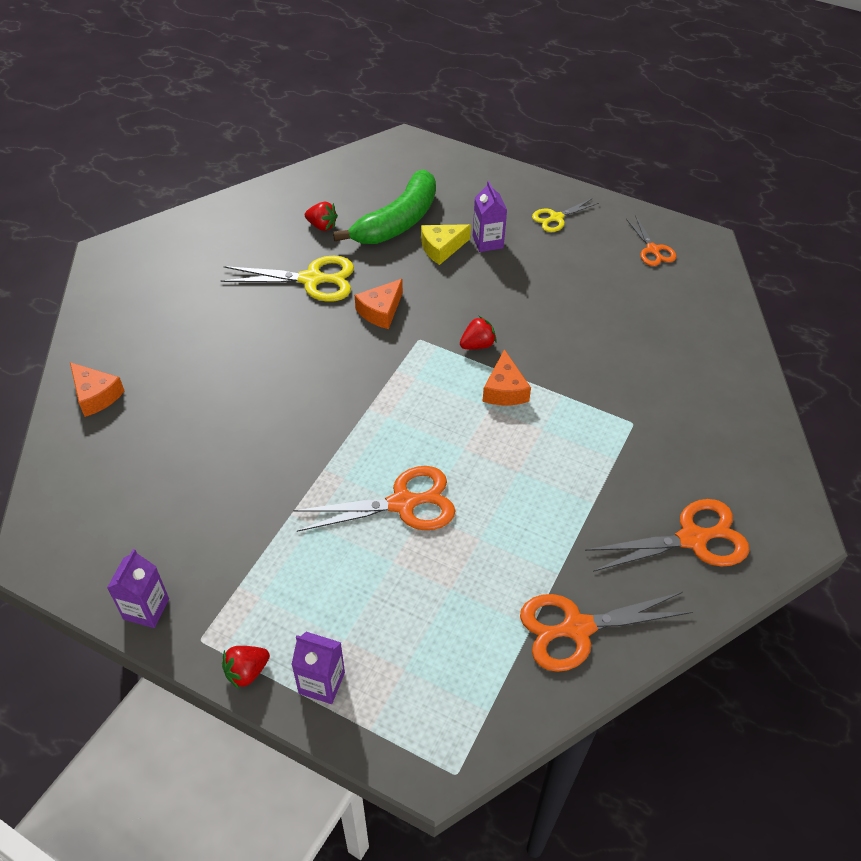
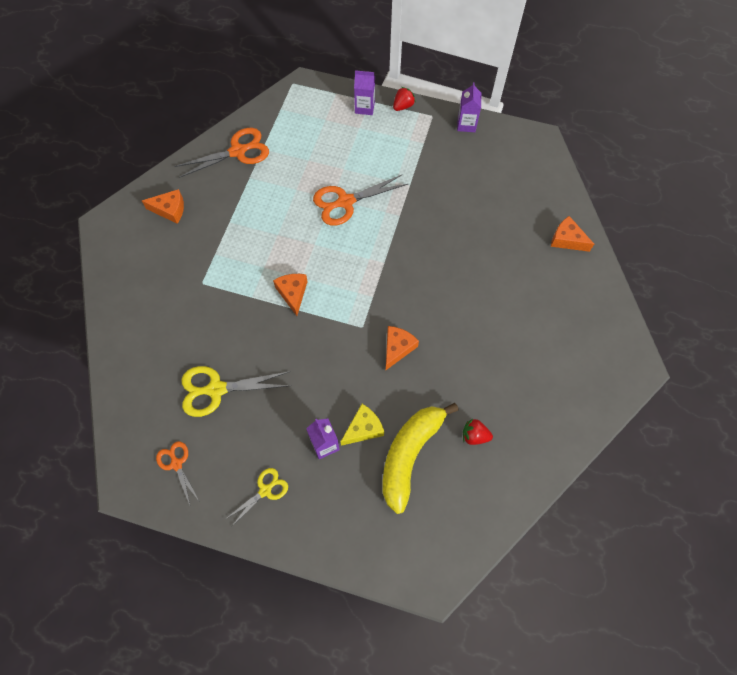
camera: 170 degrees right, 15 degrees up
yellow scissors [221,256,354,302] -> yellow scissors moved to [181,366,290,417]
green banana [333,170,436,244] -> yellow banana [383,403,458,514]
red strawberry [460,316,497,349] -> none
orange scissors [585,499,749,572] -> orange cheese [142,189,184,224]

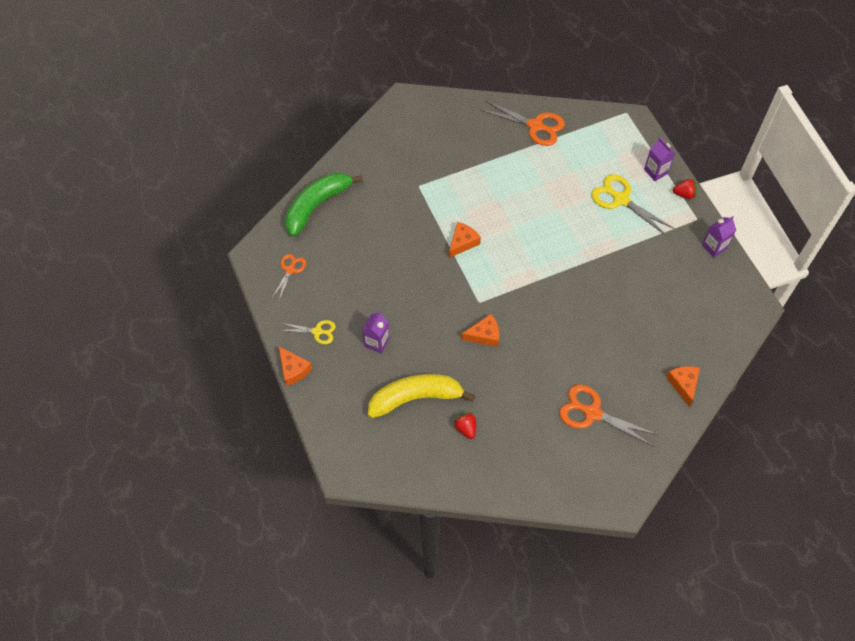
camera: 50 degrees right, 5 degrees down
orange cheese [142,189,184,224] -> orange cheese moved to [279,347,312,386]
yellow scissors [181,366,290,417] -> yellow scissors moved to [591,174,675,237]
orange scissors [313,174,408,226] -> orange scissors moved to [559,385,659,447]
yellow cheese [341,404,384,446] -> none
none -> green banana [285,173,363,237]

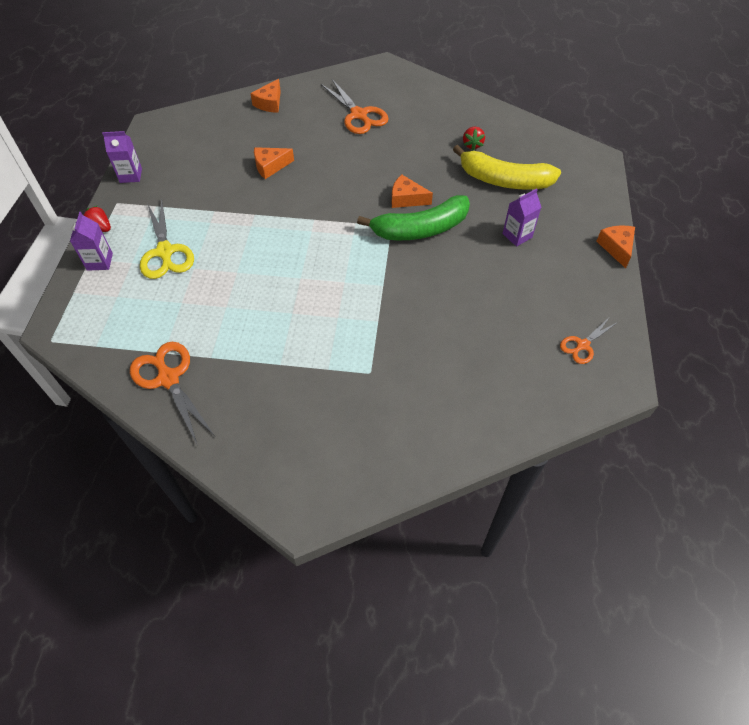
camera: 150 degrees left, 5 degrees down
yellow scissors [279,320,336,344] -> none
green banana [285,173,363,237] -> green banana moved to [357,195,470,240]
orange cheese [449,222,481,258] -> orange cheese moved to [254,147,294,179]

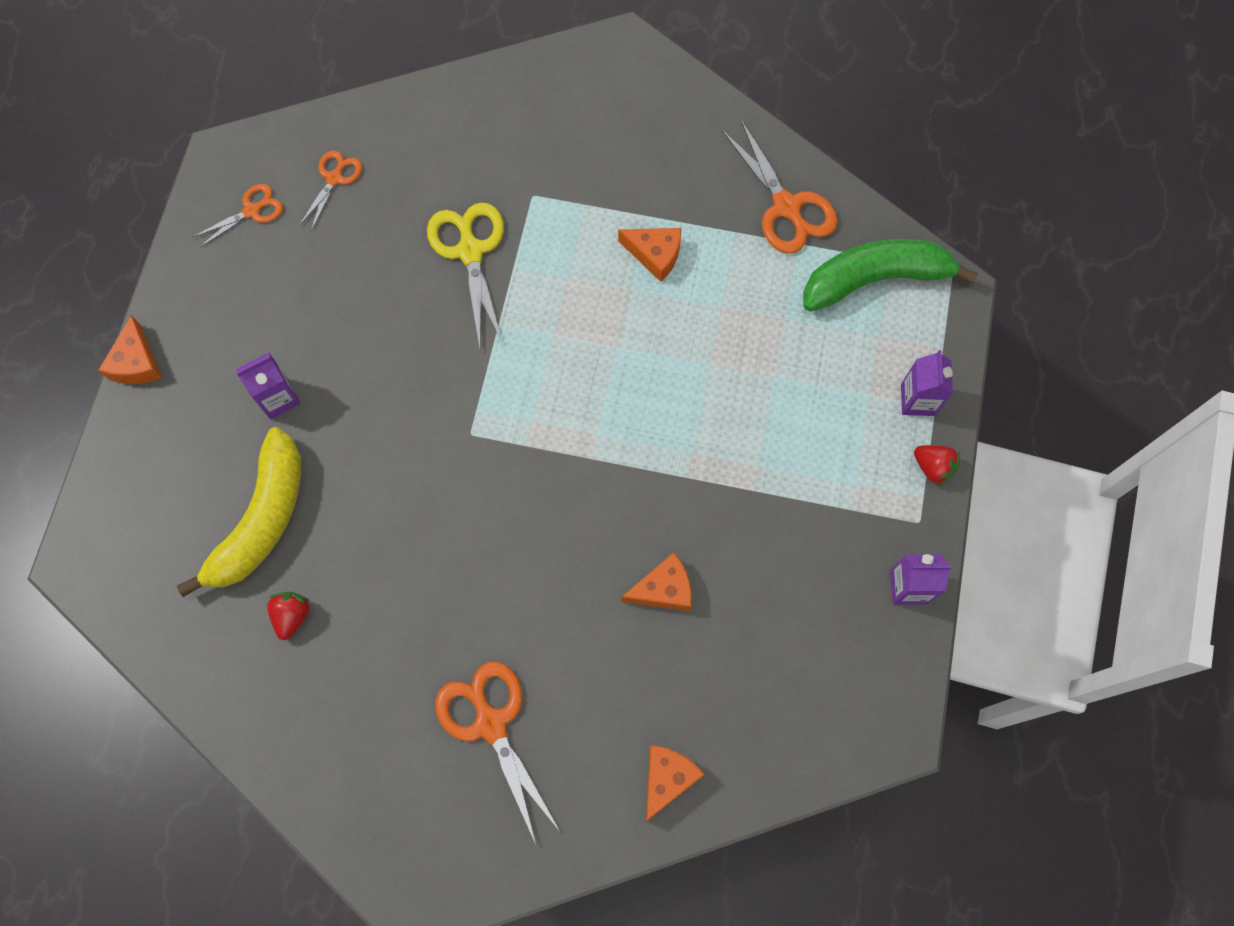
camera: 175 degrees left, 15 degrees up
yellow scissors [140,198,194,279] -> yellow scissors moved to [427,202,504,347]
green banana [357,195,470,240] -> green banana moved to [803,239,978,312]
orange cheese [392,175,433,208] -> orange cheese moved to [618,228,681,282]
yellow banana [453,145,561,190] -> yellow banana turned 90 degrees clockwise [177,427,301,597]
none -> orange scissors [299,151,362,231]

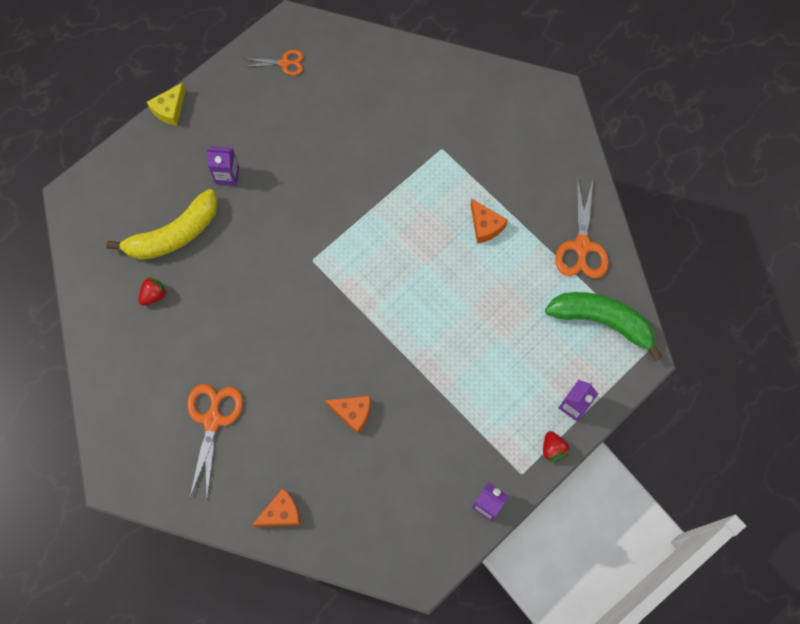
camera: 35 degrees right, 0 degrees up
orange cheese [99,315,162,384] -> yellow cheese [147,83,186,126]
orange scissors [299,151,362,231] -> none
yellow scissors [427,202,504,347] -> none

